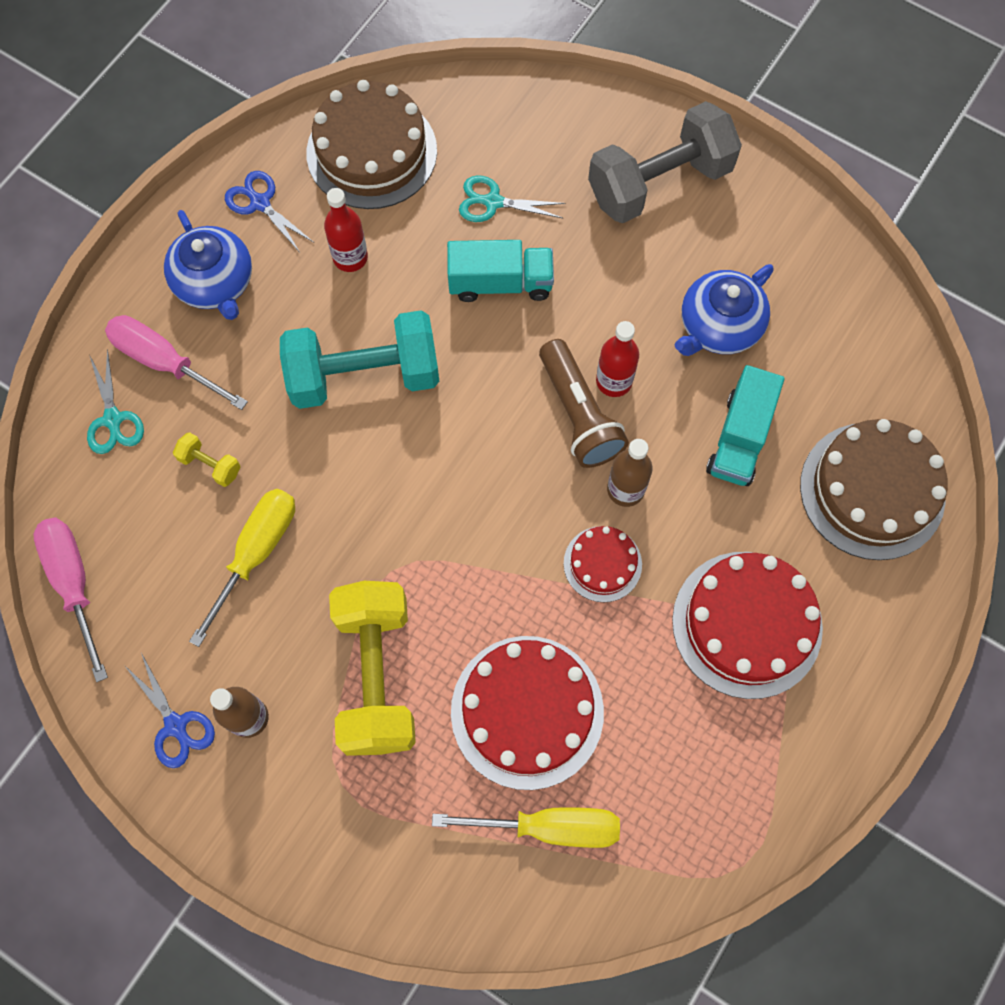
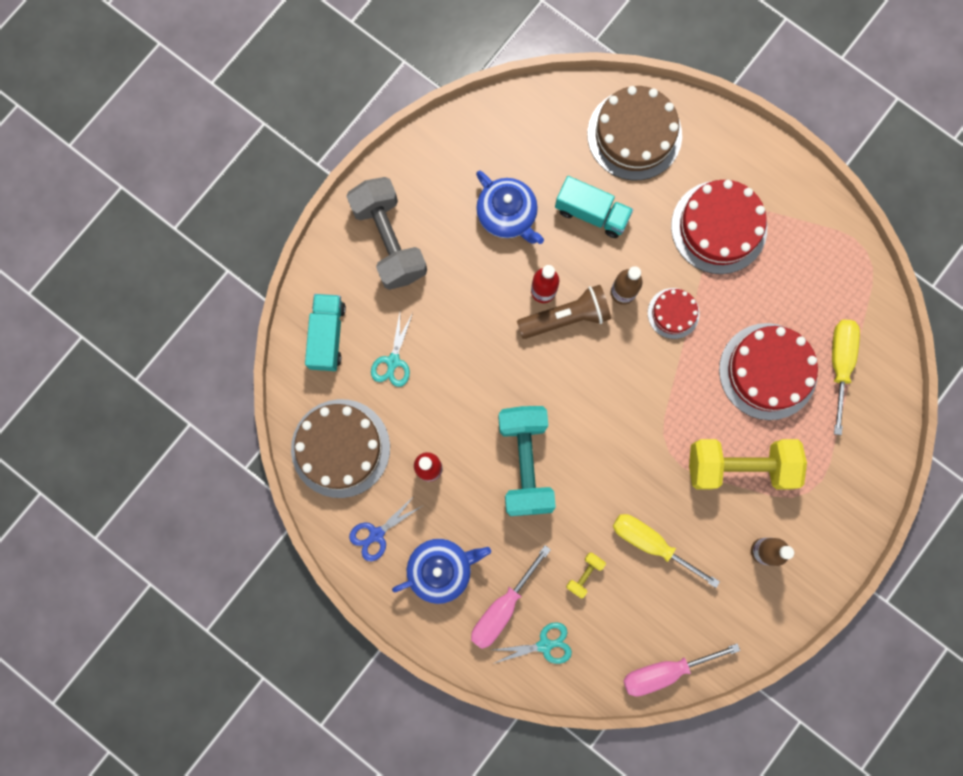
camera: 85 degrees left, 10 degrees up
blue scissors [124,653,215,768] -> none
turquoise truck [447,240,554,302] -> turquoise truck moved to [305,294,346,371]

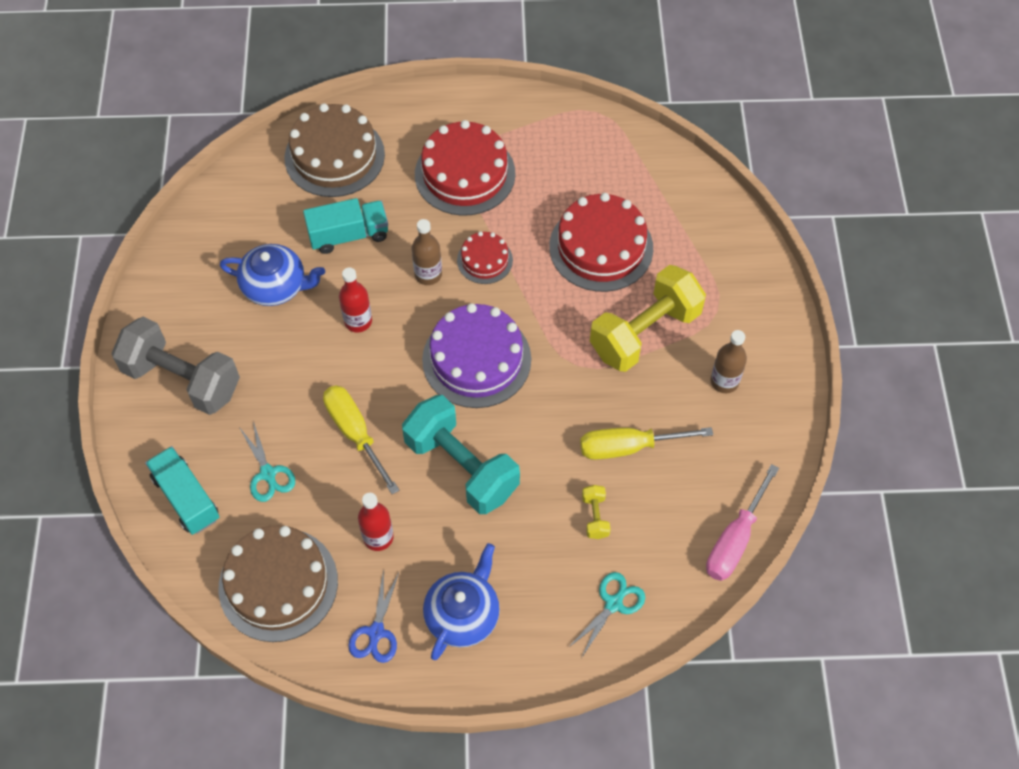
camera: 40 degrees left, 20 degrees down
pink screwdriver [471,545,551,649] -> none
brown flashlight [517,285,611,339] -> none
yellow screwdriver [832,320,860,435] -> yellow screwdriver moved to [323,385,399,494]
none -> purple cake [422,303,531,408]

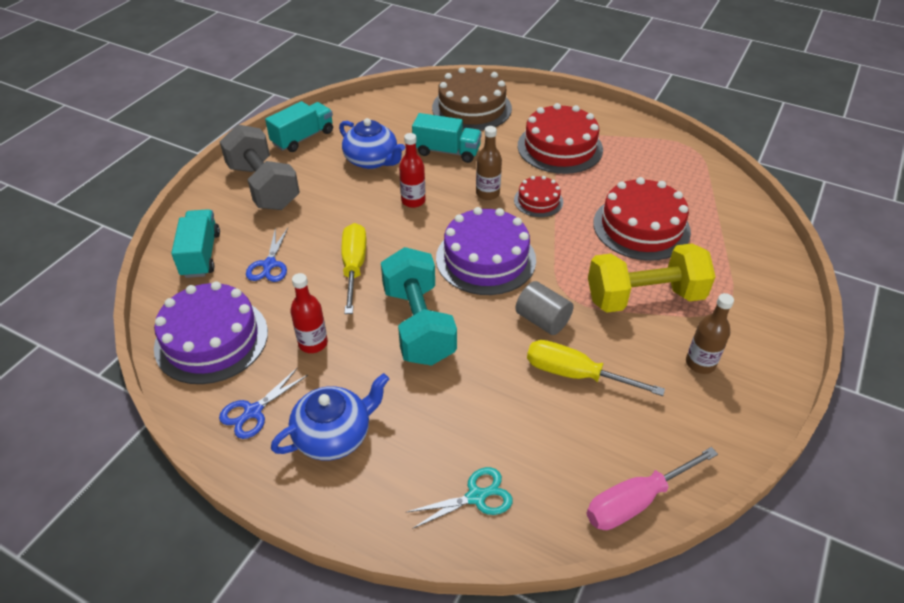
camera: 30 degrees right, 15 degrees down
brown cake [219,525,338,642] -> purple cake [154,281,268,384]
turquoise scissors [239,422,295,502] -> blue scissors [246,228,288,282]
yellow dumbbell [582,485,611,539] -> none
none -> turquoise truck [265,101,333,152]
none -> grey cylinder [515,281,573,335]

